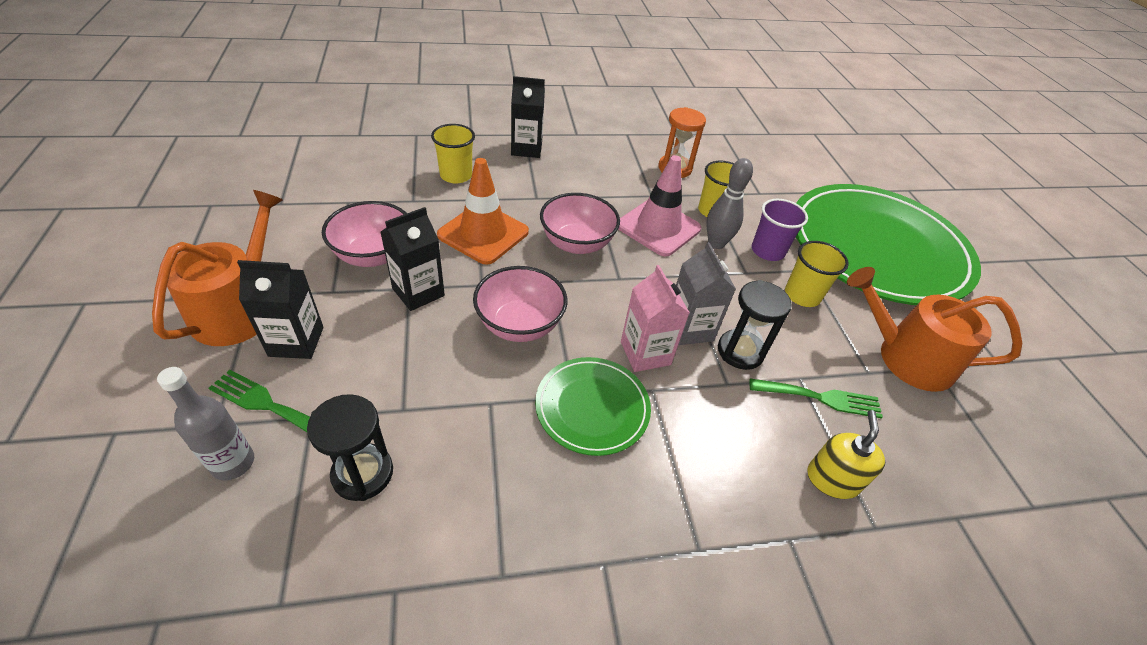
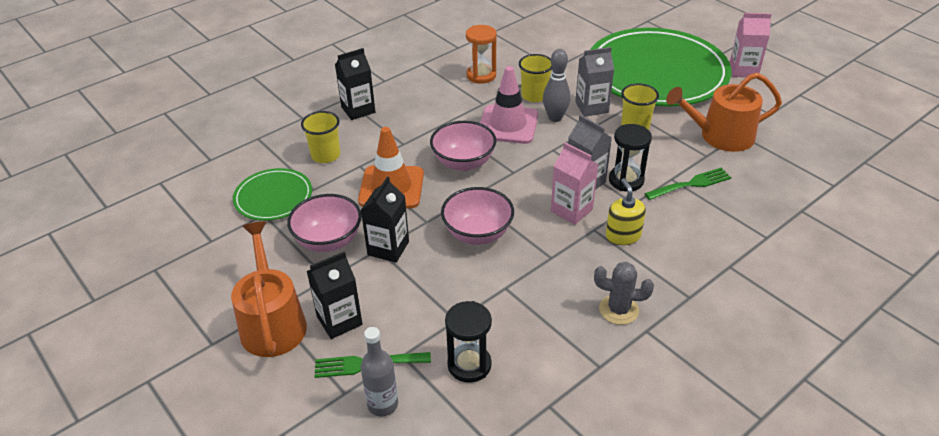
camera: 25 degrees left, 5 degrees down
green plate [535,357,651,456] -> green plate moved to [233,168,312,221]
purple cup [752,199,808,261] -> grey carton [575,47,614,117]
yellow soap dispenser [807,410,885,499] -> yellow soap dispenser moved to [606,178,646,245]
none -> grey cactus [594,262,654,325]
none -> pink carton [730,13,772,77]

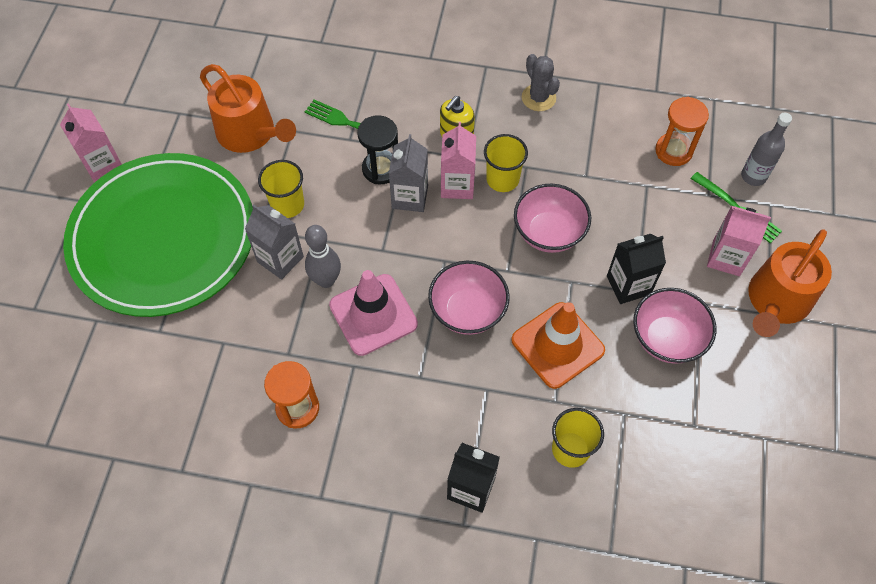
camera: 130 degrees left, 20 degrees up
green plate [233,168,312,221] -> none
black carton [307,251,363,339] -> pink carton [707,206,771,276]
black hourglass [445,301,492,383] -> orange hourglass [655,97,709,166]
yellow cup [519,54,552,102] -> yellow cup moved to [484,134,528,192]

